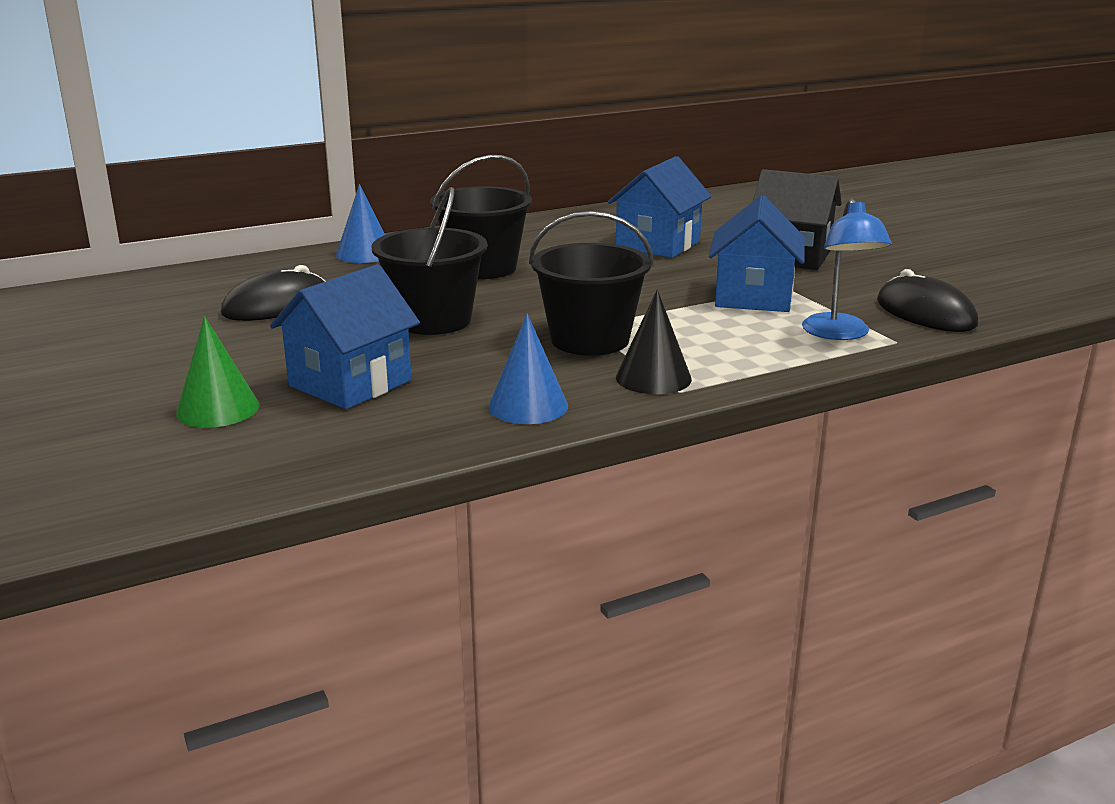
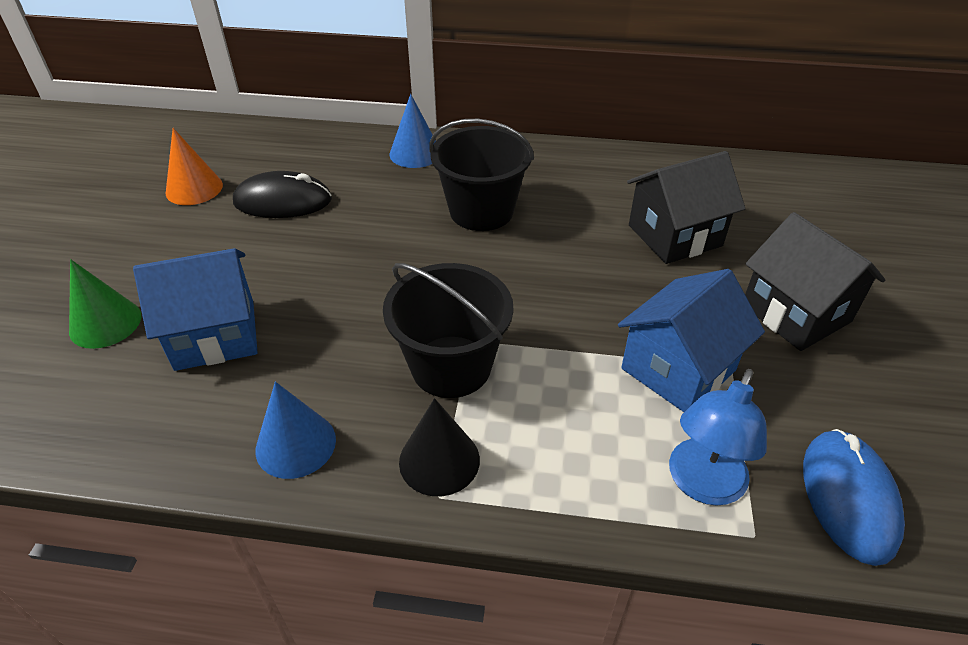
camera: 35 degrees right, 20 degrees up
black bucket [371,187,487,335] -> none
blue house [608,156,712,258] -> black house [627,151,746,264]
black mouse [877,269,978,332] -> blue mouse [803,429,905,566]
none -> orange cone [166,128,223,205]

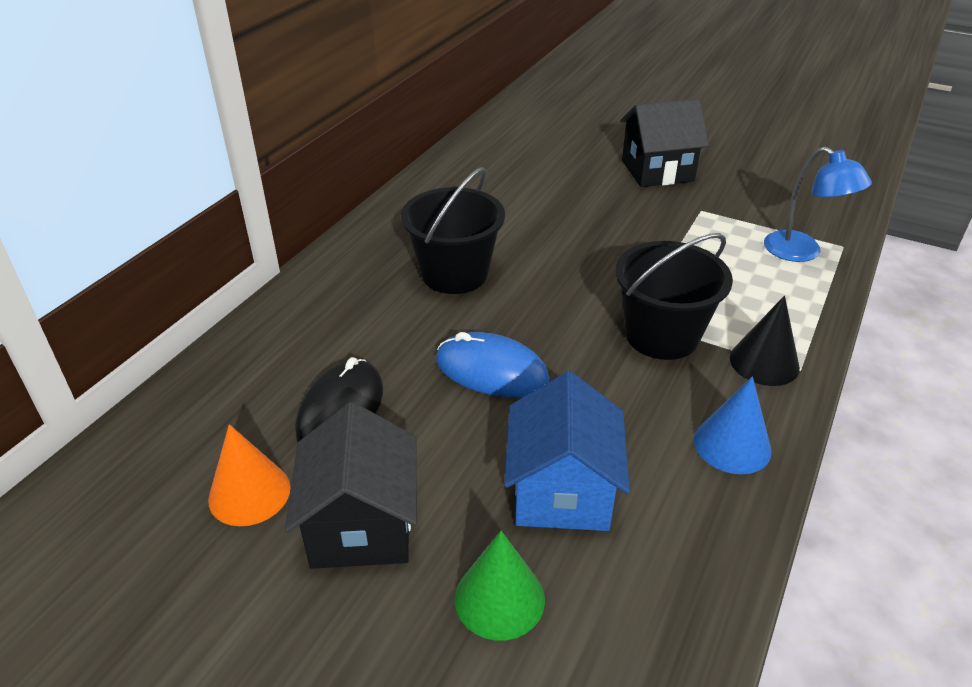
camera: 70 degrees left, 5 degrees down
blue cone [390,94,436,168] -> none
blue house [618,269,765,412] -> none
black house [627,151,746,264] -> black house moved to [285,402,417,569]
blue mouse [803,429,905,566] -> blue mouse moved to [436,332,549,397]

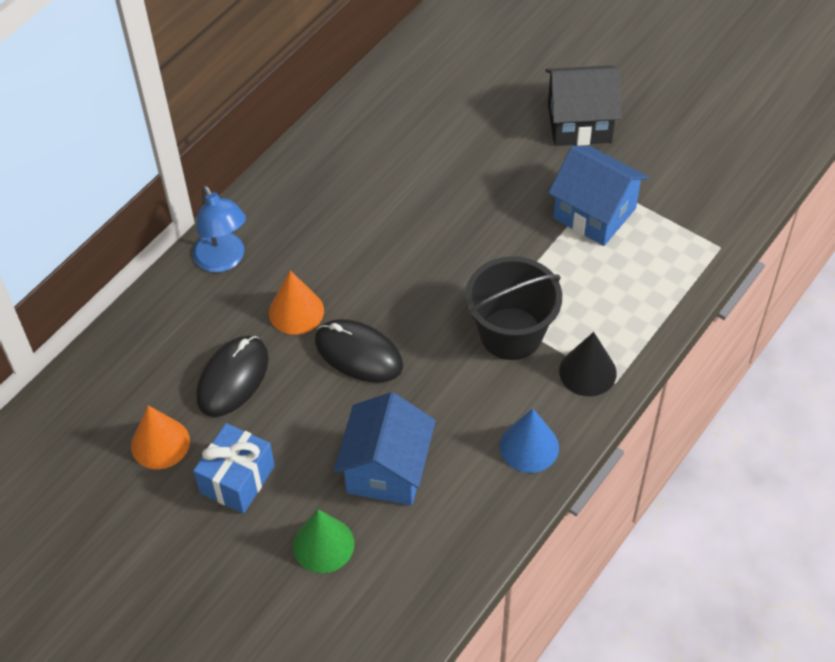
camera: 10 degrees right, 15 degrees up
black house [285,402,417,569] -> blue gift [193,423,275,514]
black bucket [401,167,505,294] -> none
blue mouse [436,332,549,397] -> black mouse [315,319,403,383]
blue lamp [764,147,872,262] -> blue lamp moved to [193,185,246,273]
none -> orange cone [269,270,324,335]
none -> blue house [548,146,648,246]

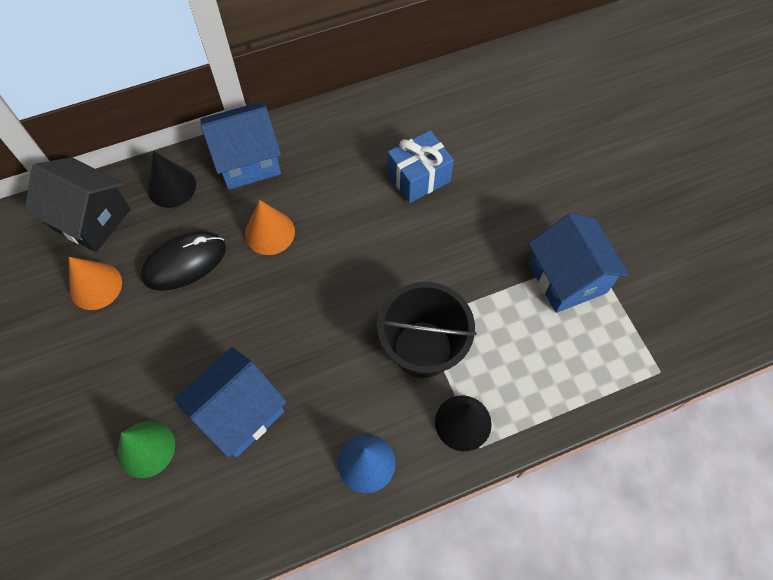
camera: 30 degrees right, 10 degrees up
blue lamp [193,185,246,273] -> blue house [200,102,281,190]
blue gift [193,423,275,514] -> blue gift moved to [388,130,454,203]
black mouse [315,319,403,383] -> none
black house [545,65,621,146] -> black house moved to [24,157,131,252]
none -> black cone [147,151,196,208]

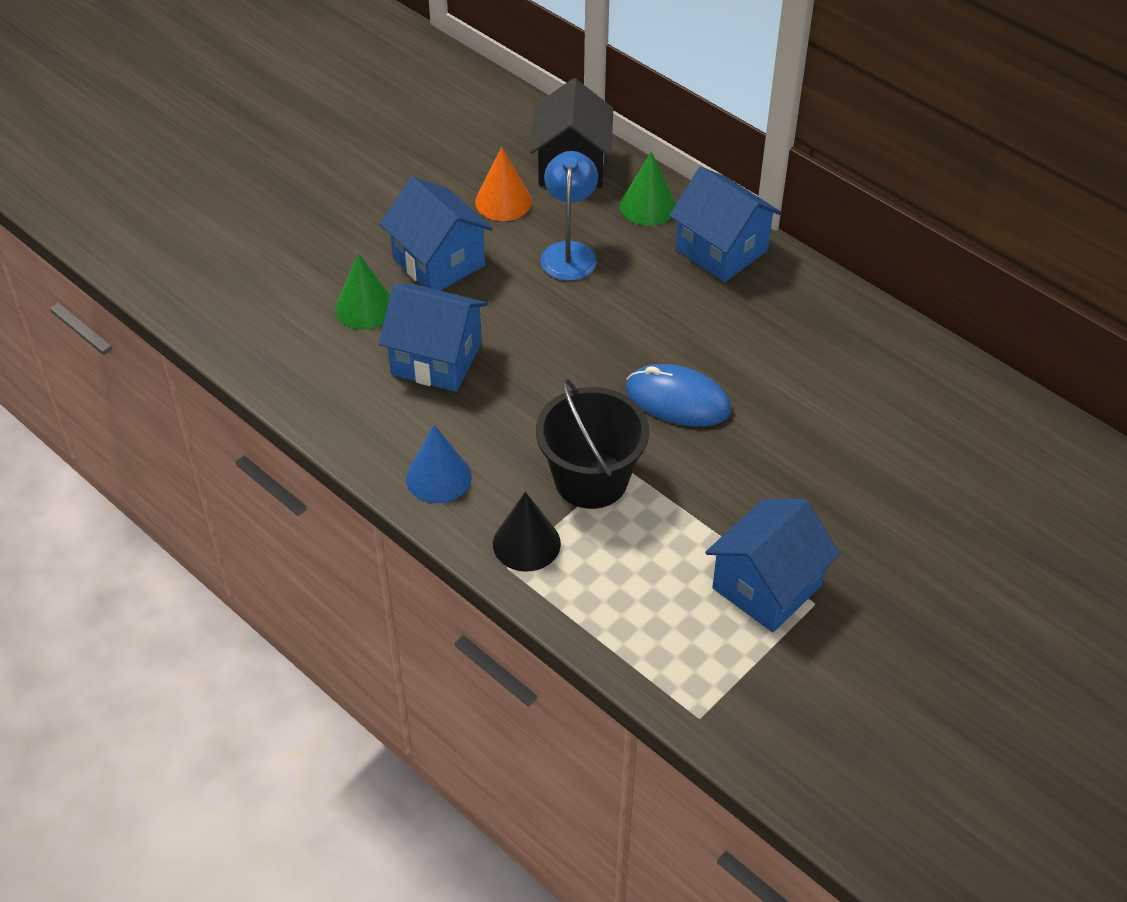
camera: 65 degrees right, 15 degrees down
black mouse [141,231,226,291] -> blue lamp [540,151,598,281]
black cone [147,151,196,208] -> green cone [620,152,676,226]
orange cone [245,200,295,255] -> none
blue gift [388,130,454,203] -> none
none -> blue house [380,177,493,290]
none -> blue mouse [626,364,732,427]

